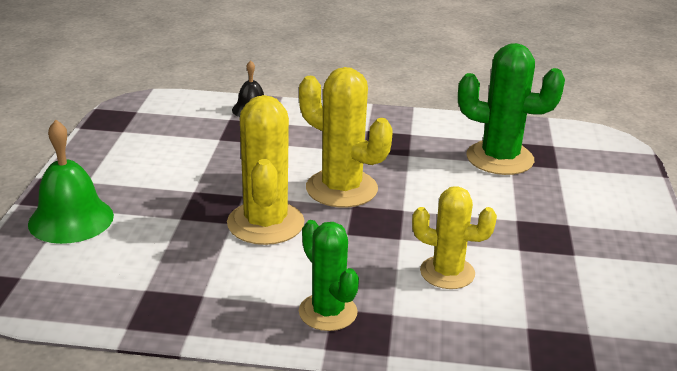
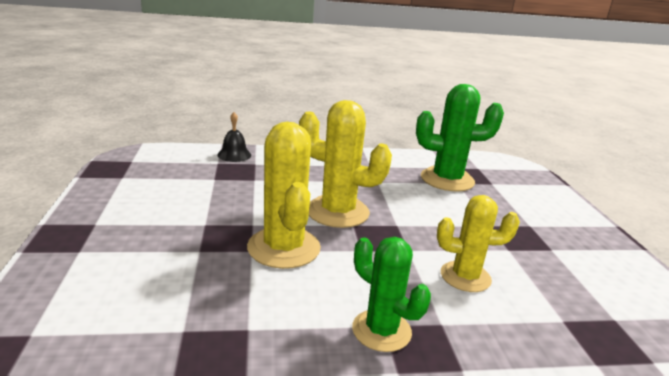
camera: 15 degrees left, 5 degrees down
green bell [28,120,114,244] -> none

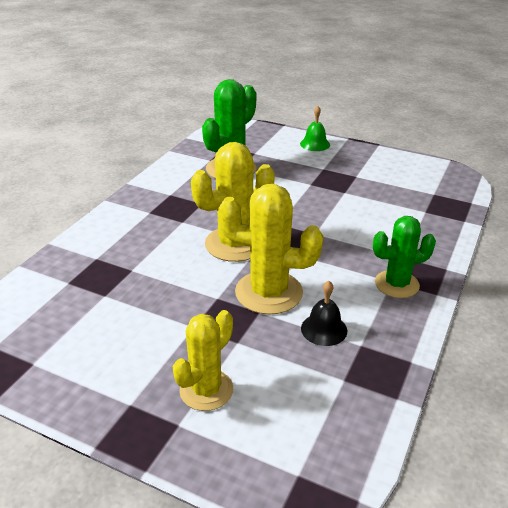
camera: 55 degrees left, 10 degrees up
black bell [217,112,251,162] -> black bell moved to [301,281,347,346]
yellow cactus [437,195,520,292] -> yellow cactus moved to [173,310,233,411]
none -> green bell [300,106,330,151]

